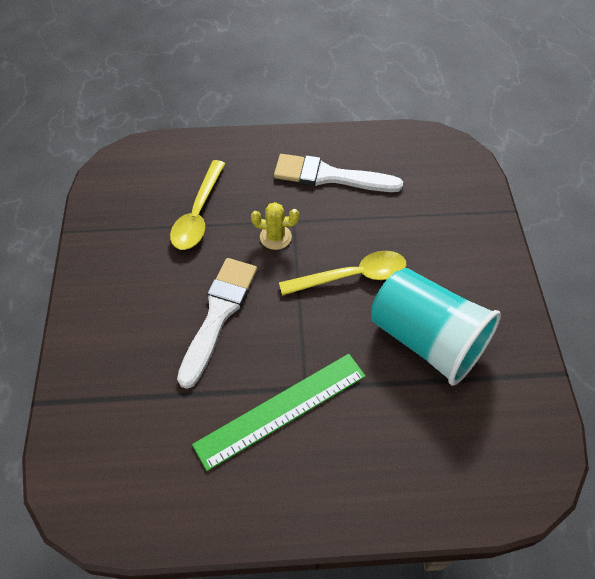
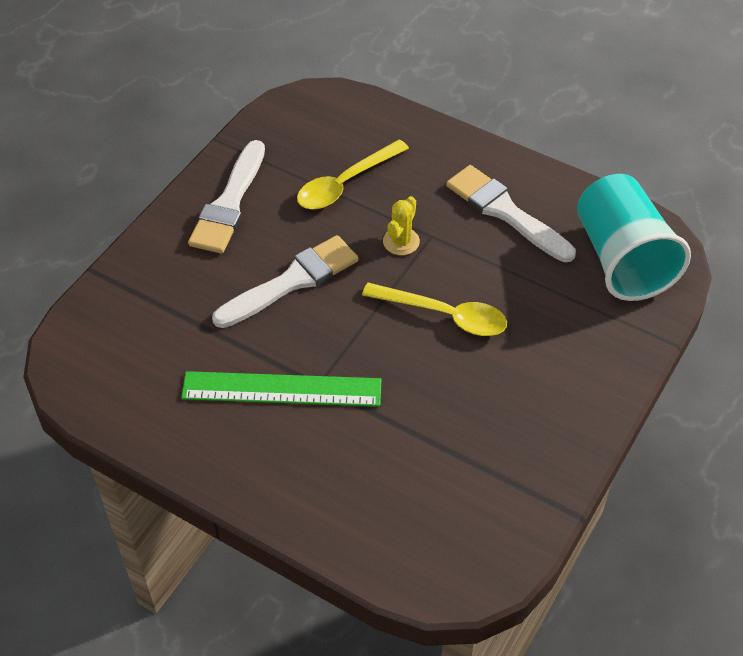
camera: 35 degrees right, 5 degrees down
yellow cactus [251,202,299,250] -> yellow cactus turned 75 degrees clockwise [383,196,420,255]
turquoise cup [371,268,501,386] -> turquoise cup moved to [577,174,691,301]
none -> white brush [188,140,265,253]

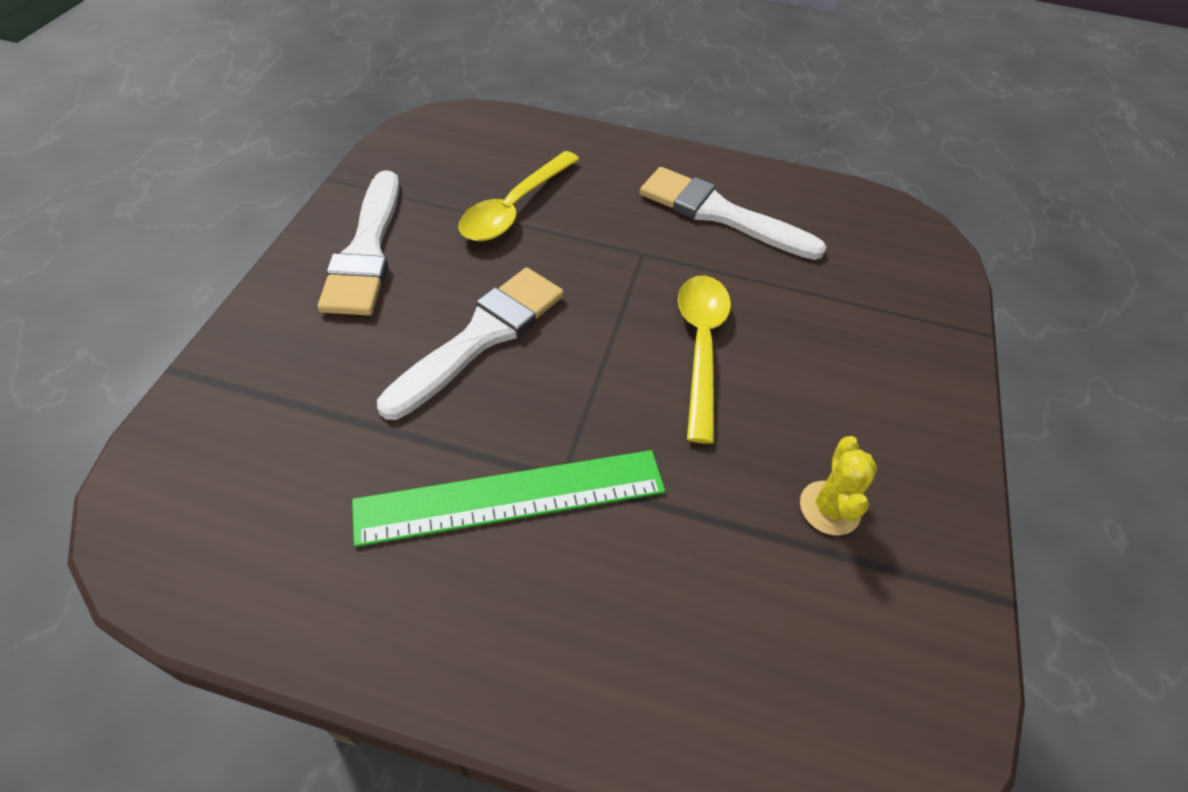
camera: 20 degrees left, 0 degrees up
yellow spoon [362,283,507,336] -> yellow spoon turned 90 degrees counterclockwise [678,276,731,444]
yellow cactus [383,196,420,255] -> yellow cactus moved to [800,436,878,535]
turquoise cup [577,174,691,301] -> none

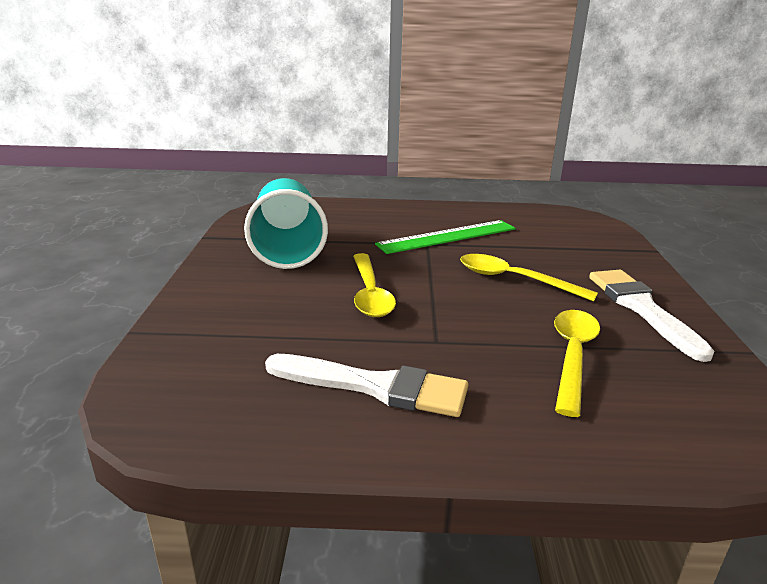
camera: 170 degrees right, 25 degrees down
white brush [377,268,564,420] -> yellow spoon [460,254,598,302]
yellow cactus [800,436,878,535] -> turquoise cup [244,178,328,269]

